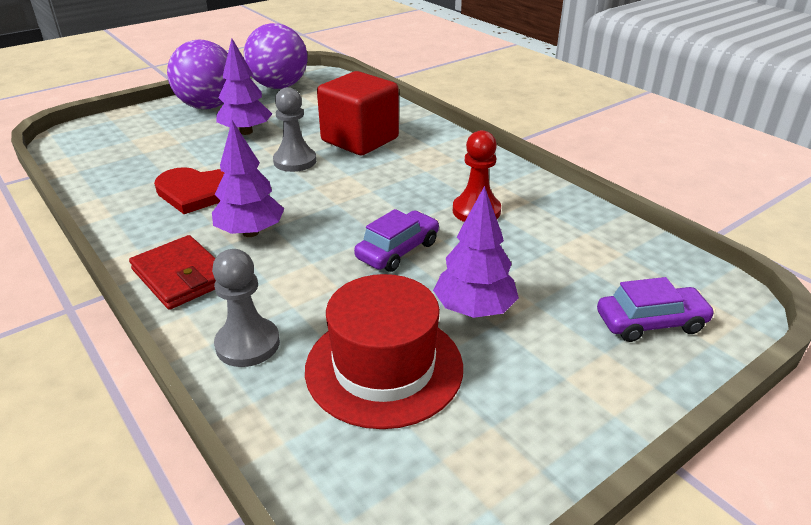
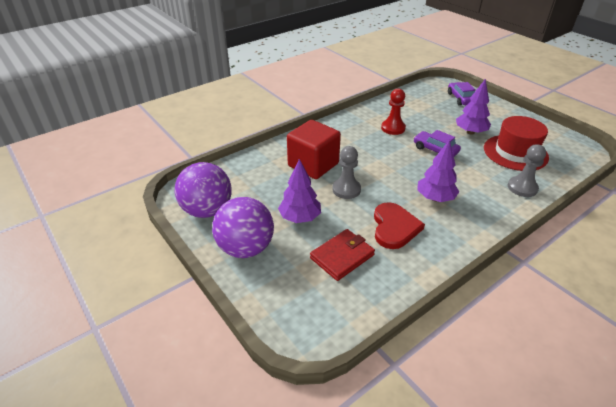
camera: 90 degrees left, 5 degrees up
red wallet [129,235,216,310] -> red wallet moved to [310,229,375,281]

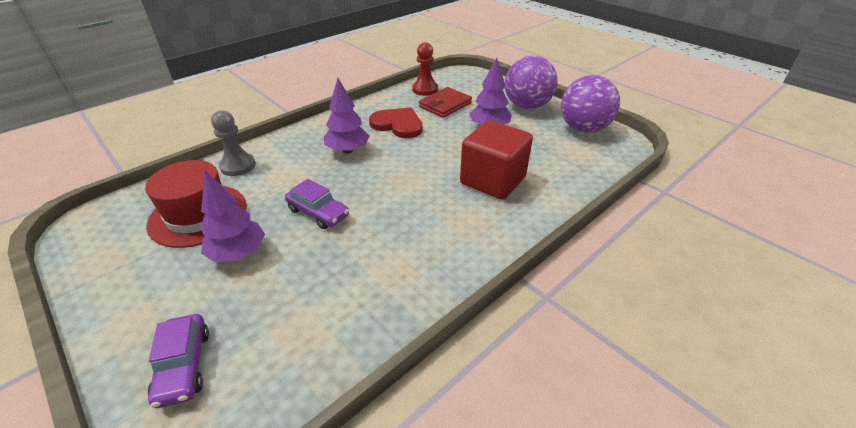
camera: 175 degrees right, 0 degrees up
grey pawn [332,146,361,199] -> none
red heart [374,202,425,249] -> red heart turned 120 degrees clockwise [369,107,423,138]
red pawn [381,89,406,135] -> red pawn moved to [412,42,438,96]

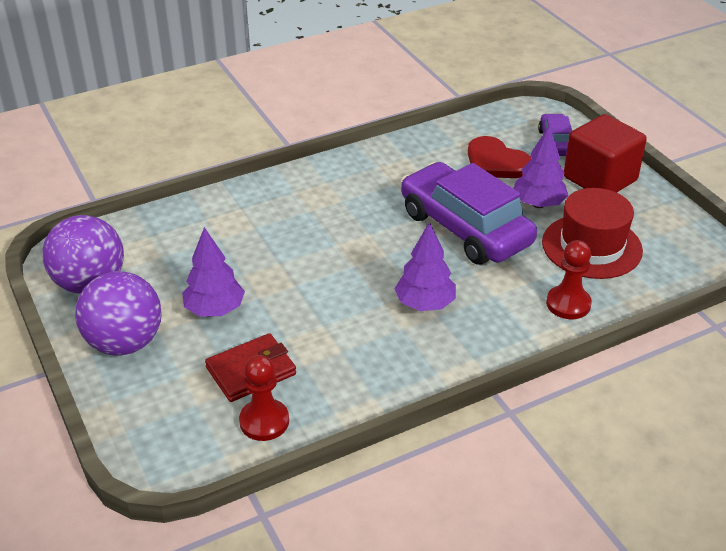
camera: 165 degrees left, 0 degrees up
grey pawn [211,110,256,176] -> red pawn [546,240,592,319]
purple car [285,179,349,229] -> purple car [401,162,537,265], size x2.05
red heart [369,107,423,138] -> red heart moved to [468,136,532,178]
red cube [460,120,533,200] -> red cube moved to [564,114,647,193]

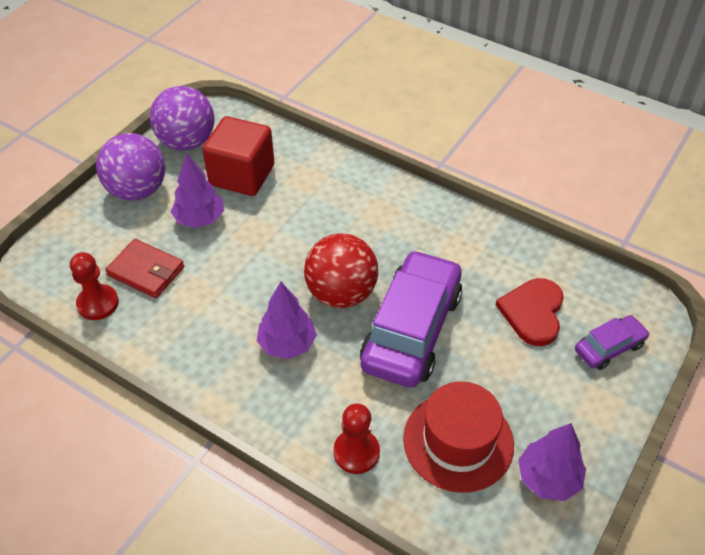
camera: 60 degrees right, 10 degrees up
purple tree [513,125,569,208] -> purple tree moved to [518,423,586,501]
red cube [564,114,647,193] -> red cube moved to [203,116,274,196]
none -> red ball [304,233,378,308]

